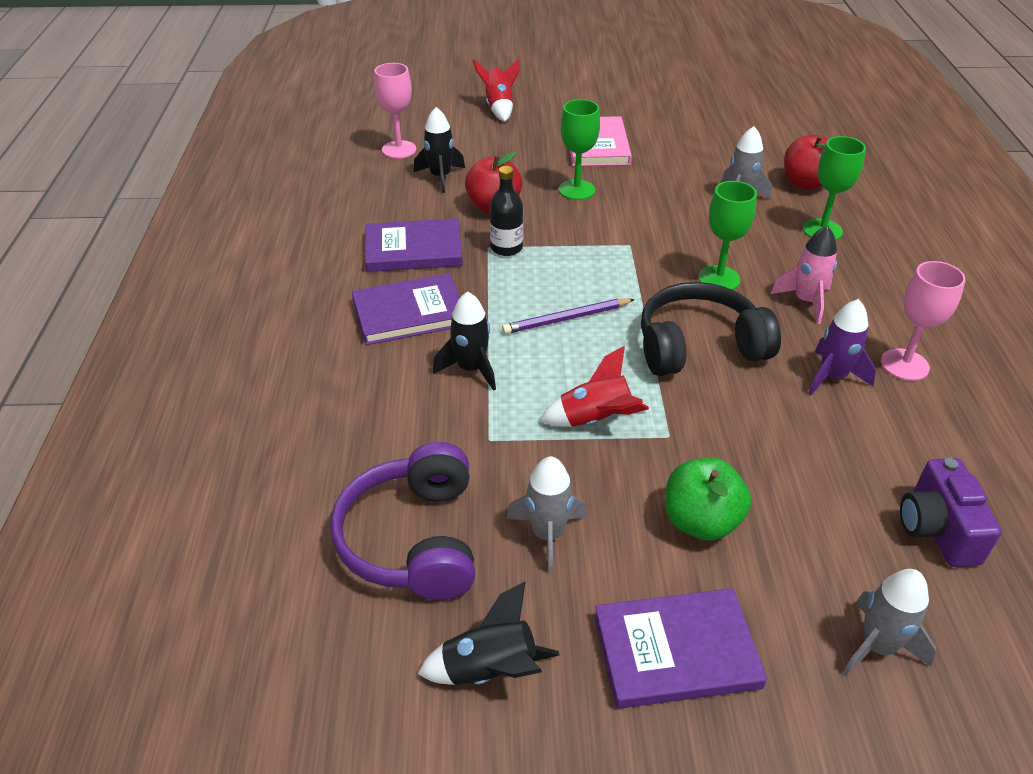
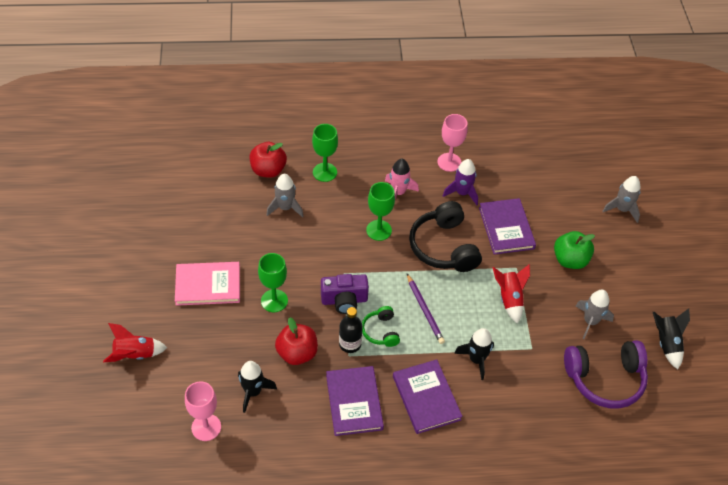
camera: 95 degrees left, 10 degrees up
purple book [594,588,767,709] -> purple book moved to [479,198,536,255]
purple camera [900,458,1002,567] -> purple camera moved to [321,274,369,314]
none -> green headphones [362,306,400,347]

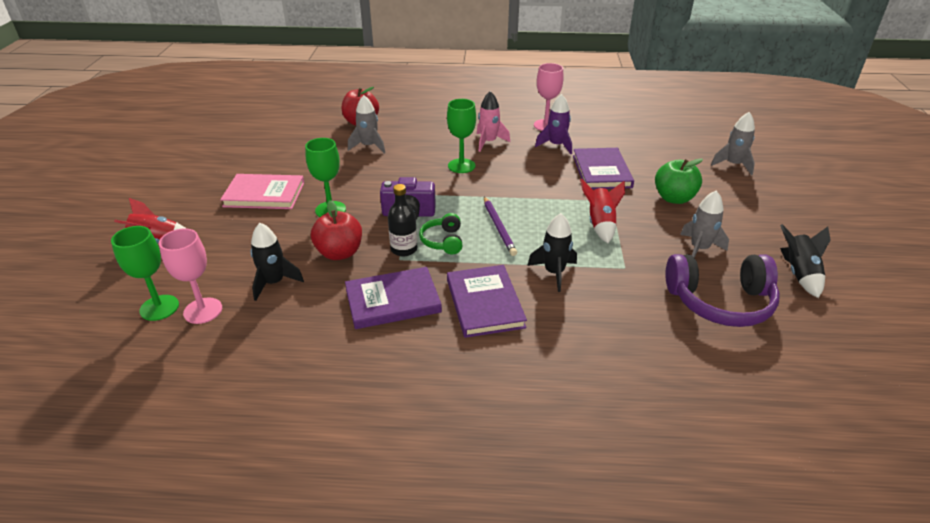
camera: 10 degrees right, 15 degrees down
green goblet [312,124,338,182] -> green goblet moved to [111,226,179,321]
purple book [326,366,384,436] -> purple book turned 75 degrees clockwise [345,267,442,329]
black headphones [409,201,482,272] -> none

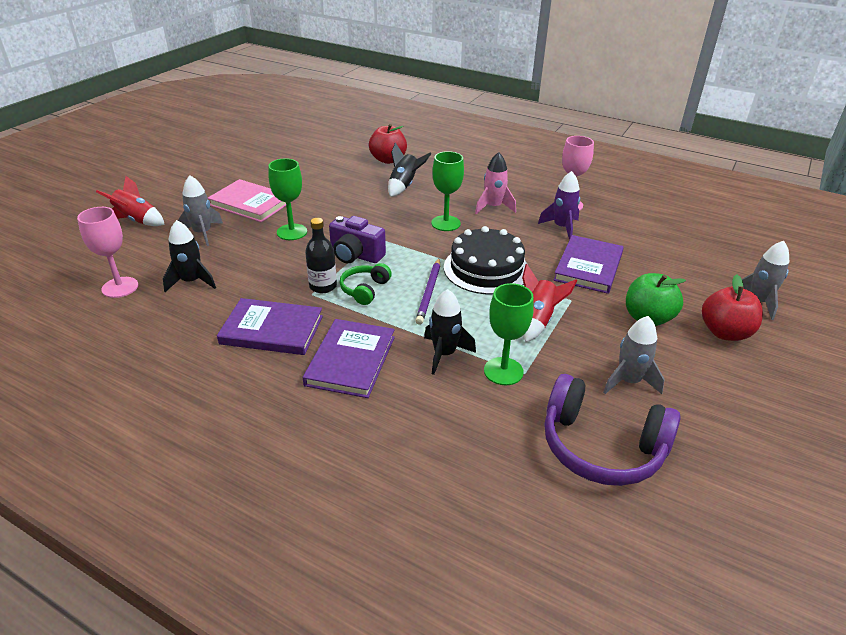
camera: 25 degrees right, 0 degrees up
green goblet [111,226,179,321] -> green goblet moved to [484,283,534,385]
red apple [311,200,362,260] -> red apple moved to [702,275,763,341]
grey rocket [348,95,385,153] -> grey rocket moved to [178,175,223,246]
black rocket [780,224,831,298] -> black rocket moved to [388,142,431,197]
none -> black cake [444,226,527,294]

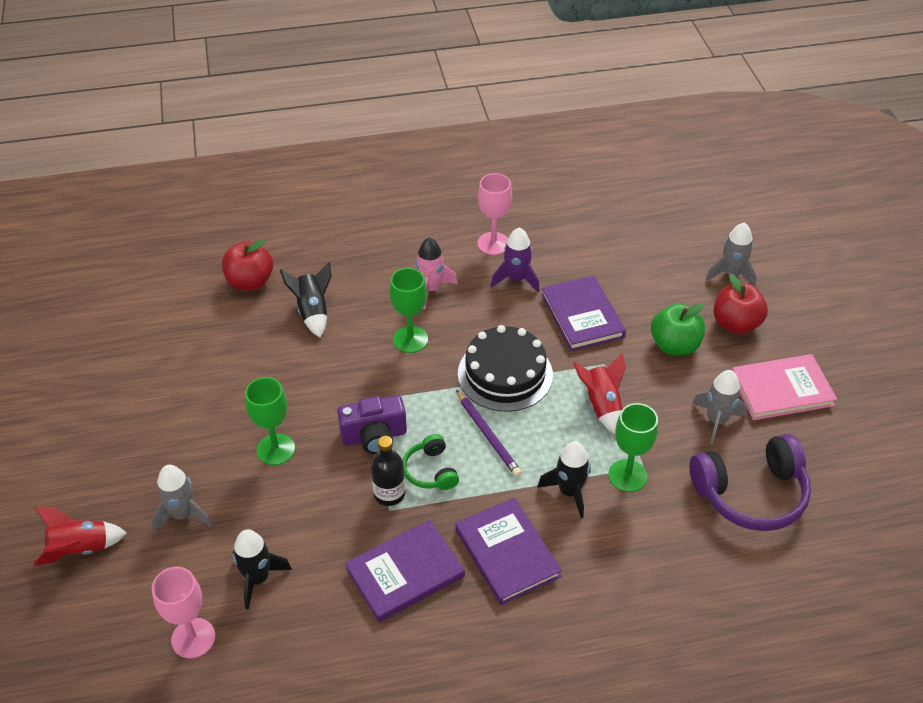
camera: 40 degrees left, 10 degrees up
pink book [208,179,286,222] -> pink book moved to [732,354,837,420]

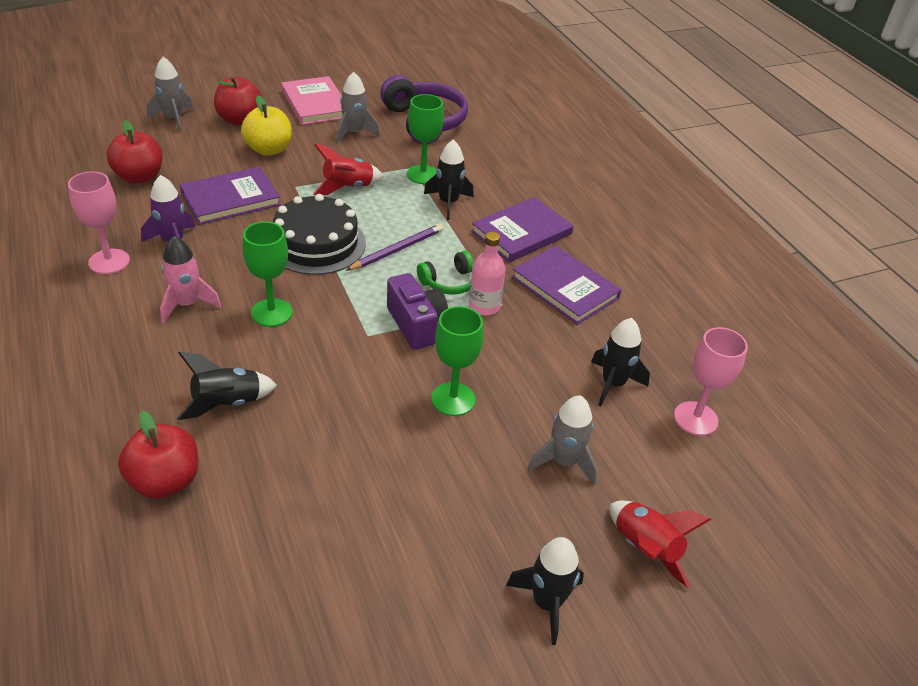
camera: 105 degrees left, 5 degrees down
black bottle [371,436,405,506] -> pink bottle [469,232,506,315]
green apple [651,303,705,355] -> yellow apple [241,95,292,156]
none -> red apple [107,120,163,184]
none -> black rocket [506,537,584,645]

